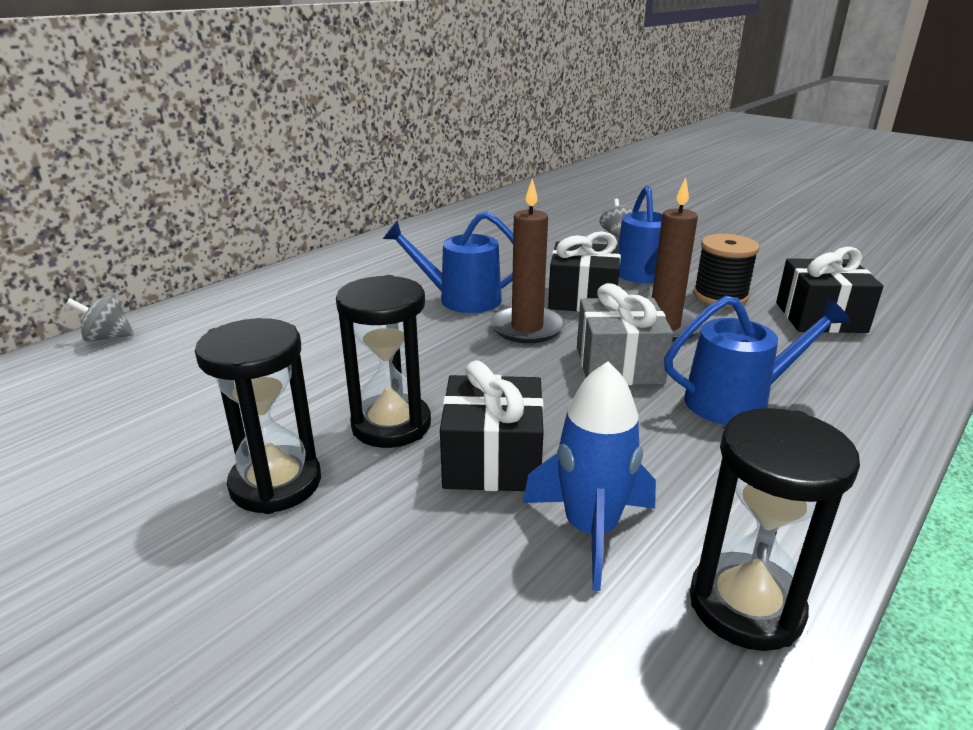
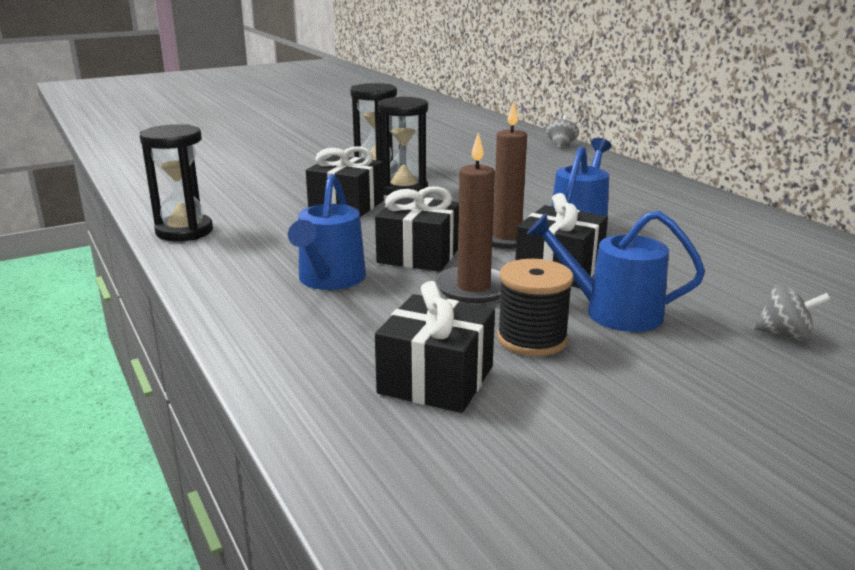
camera: 110 degrees right, 5 degrees down
blue rocket [523,361,656,591] -> none
grey gift [577,283,673,385] -> black gift [375,186,459,272]

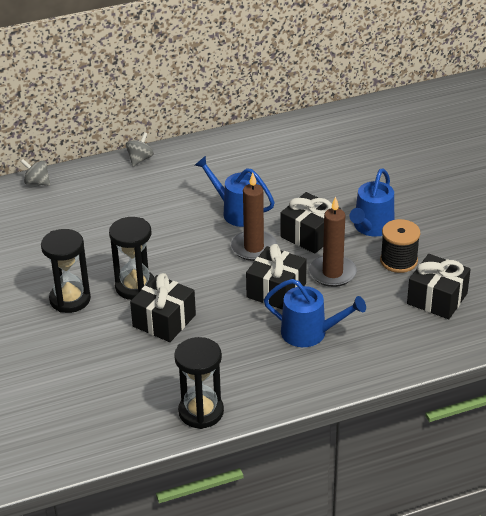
camera: 80 degrees left, 15 degrees up
grey spinning top [753,284,831,341] -> grey spinning top moved to [126,132,154,166]

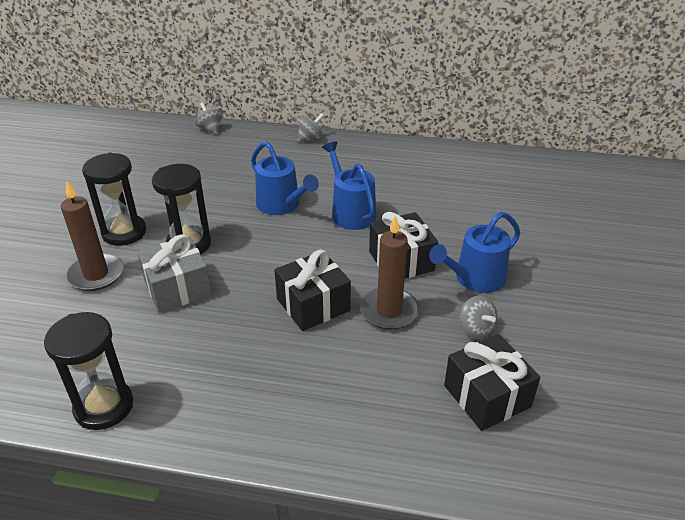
camera: 30 degrees right, 0 degrees up
black gift [130,273,196,342] -> grey gift [137,234,212,313]
brown candle [231,173,277,261] -> brown candle moved to [61,180,124,291]
blue watering can [264,279,366,347] -> blue watering can moved to [251,141,319,215]
black spool [380,219,420,273] -> grey spinning top [460,296,497,338]

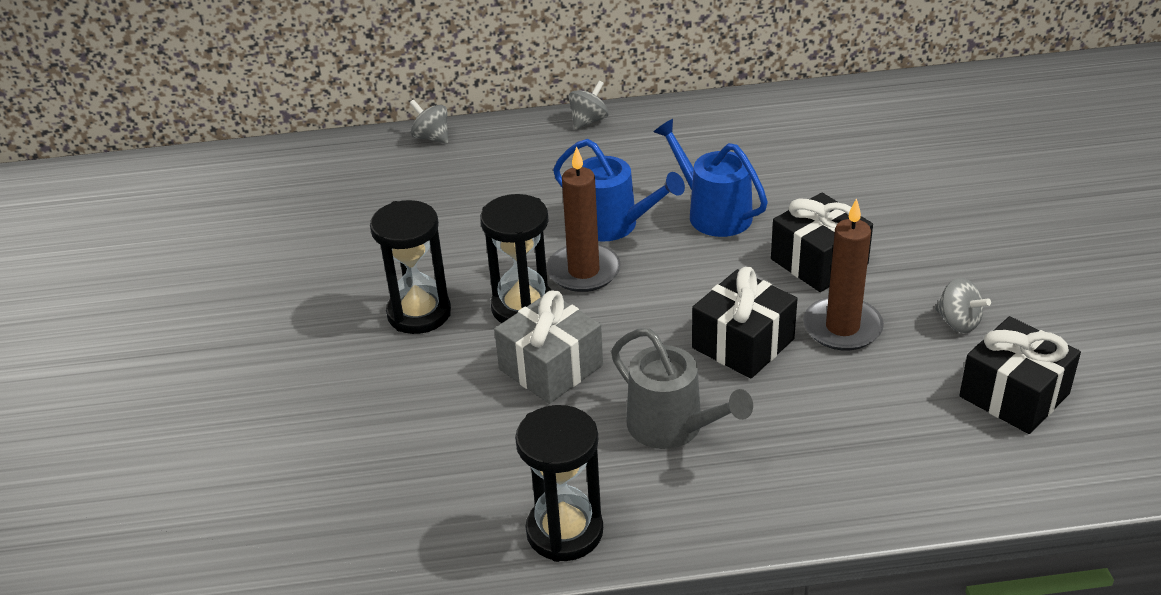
camera: 15 degrees left, 0 degrees up
brown candle [61,180,124,291] -> brown candle moved to [547,146,621,292]
blue watering can [429,212,520,293] -> none
none -> grey watering can [611,328,753,449]

